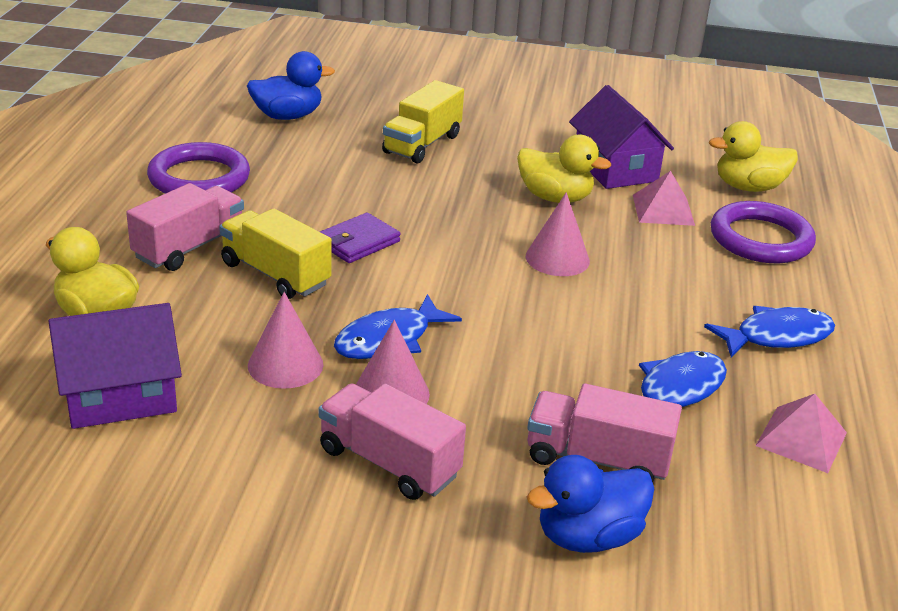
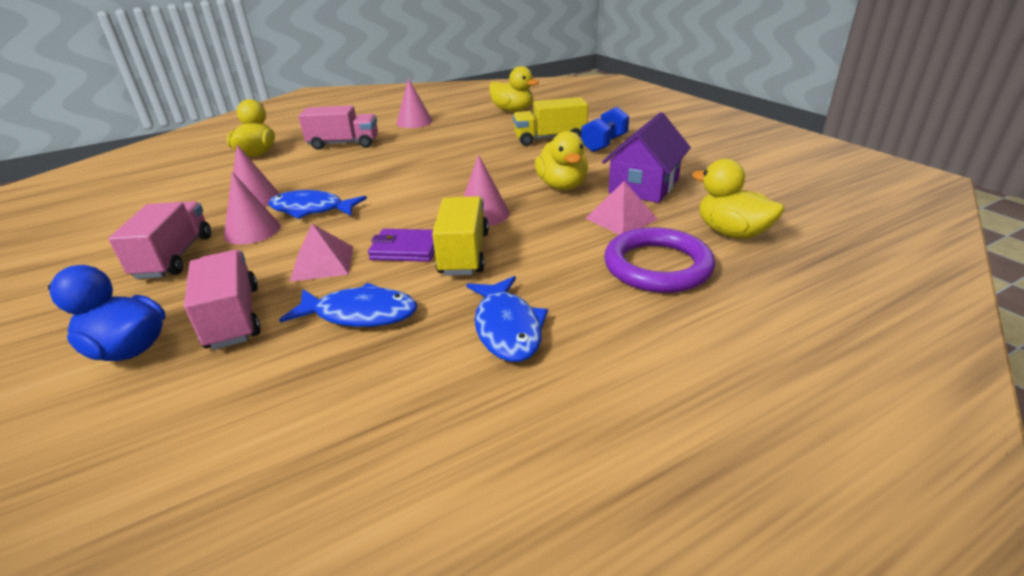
camera: 55 degrees right, 0 degrees up
purple house [49,303,182,429] -> none
purple ring [147,142,250,194] -> pink cone [396,78,433,128]
yellow truck [219,208,332,299] -> yellow truck moved to [432,196,489,276]
blue duck [247,51,335,120] -> yellow duck [489,66,539,112]
purple wallet [320,213,401,263] -> purple wallet moved to [368,229,435,262]
blue fish [704,306,835,357] -> blue fish turned 45 degrees clockwise [466,276,548,362]
pink pyramid [756,394,847,473] -> pink pyramid moved to [290,224,353,282]
none -> blue dumbbell [581,107,629,152]

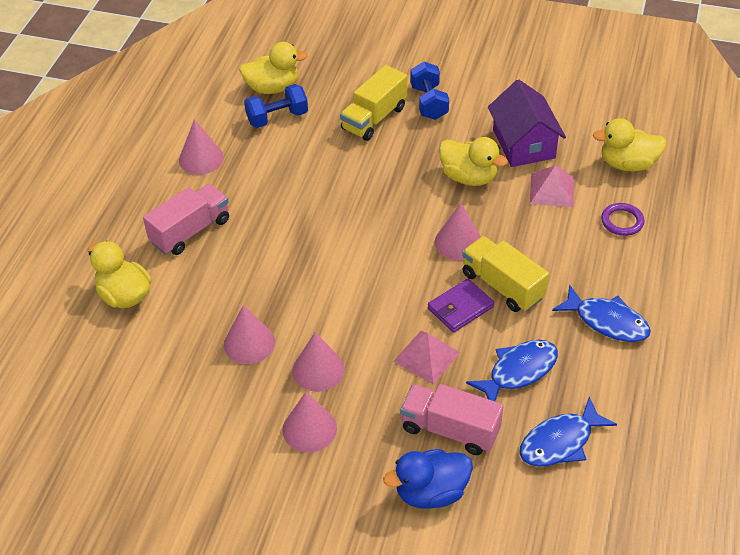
camera: 45 degrees left, 15 degrees up
pink truck [108,201,211,279] -> pink cone [282,392,337,452]
blue fish [268,190,367,219] -> blue fish moved to [520,397,617,467]
purple ring [604,227,715,293] -> purple ring [601,203,644,236], size x0.53
none -> blue dumbbell [244,84,308,128]

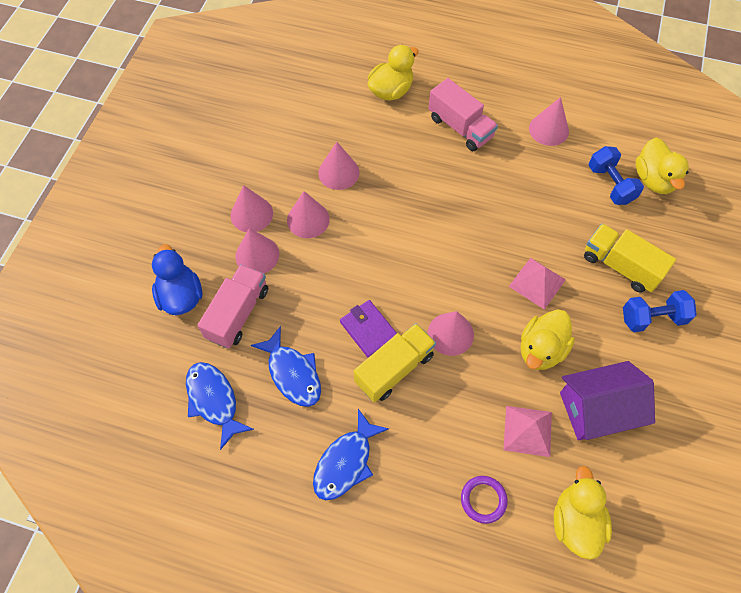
camera: 90 degrees right, 15 degrees up
pink pyramid [393,331,461,385] -> pink pyramid moved to [509,258,566,310]
none -> pink cone [235,228,279,273]

